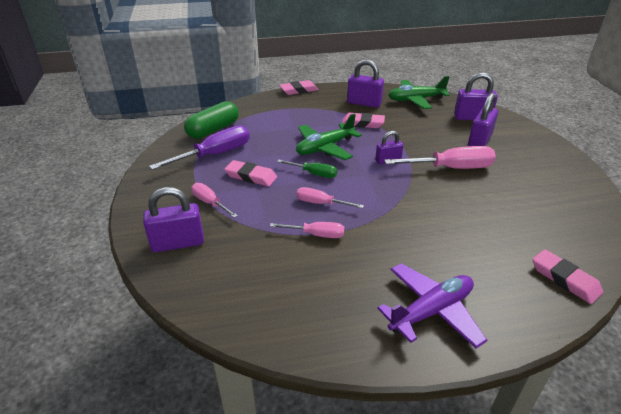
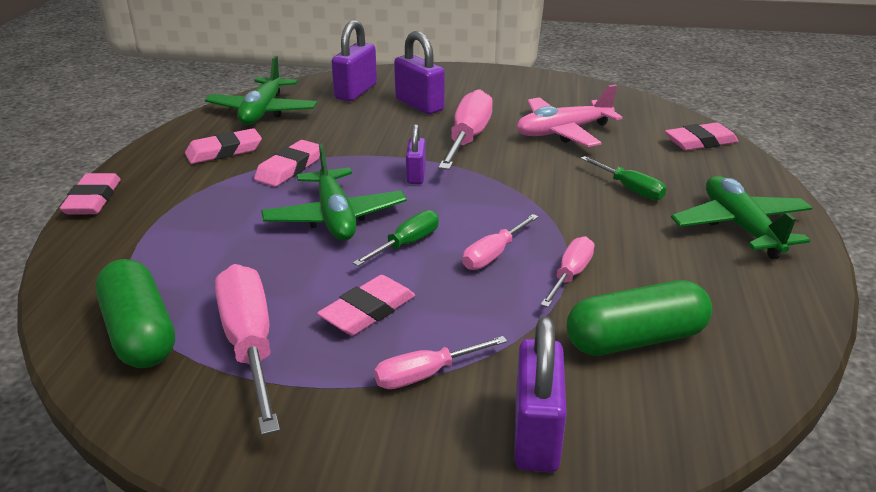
camera: 70 degrees left, 5 degrees down
purple screwdriver [149,125,250,170] -> pink screwdriver [215,264,280,435]
purple padlock [347,59,384,108] -> pink eraser [185,128,262,164]
purple plane [378,263,487,349] -> green plane [671,176,812,259]
none -> pink plane [517,85,623,147]
none -> green capsule [567,280,712,356]
none -> green screwdriver [581,156,666,200]

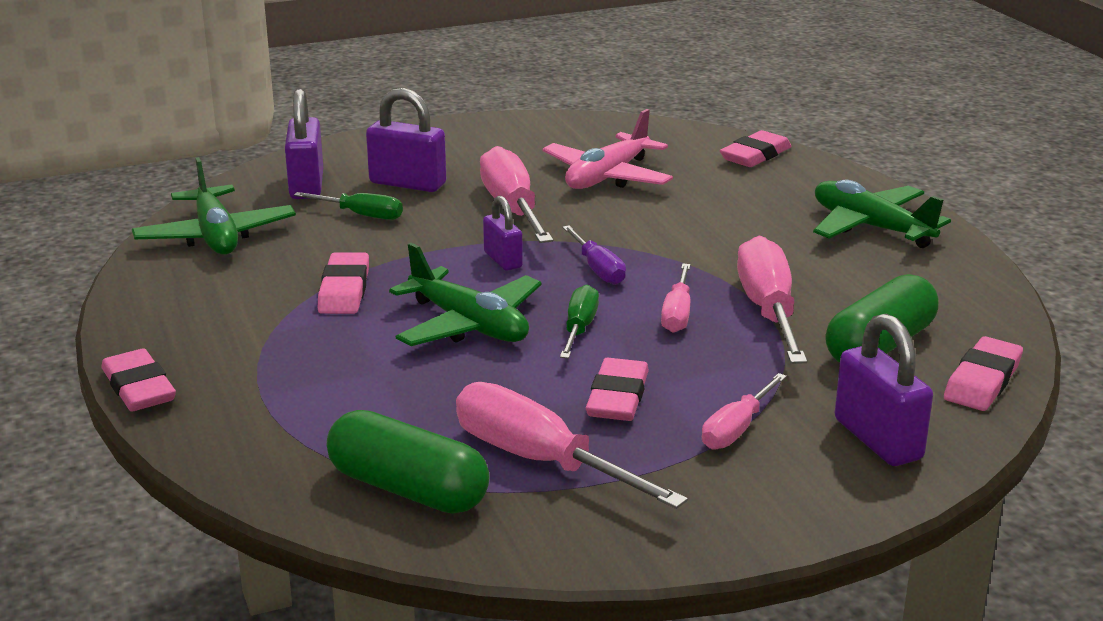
camera: 30 degrees left, 5 degrees down
pink eraser [185,128,262,164] -> pink eraser moved to [944,336,1023,411]
pink screwdriver [541,236,594,307] -> pink screwdriver [737,235,807,364], size x1.76
green screwdriver [581,156,666,200] -> green screwdriver moved to [294,192,403,220]
none -> purple screwdriver [562,226,626,285]

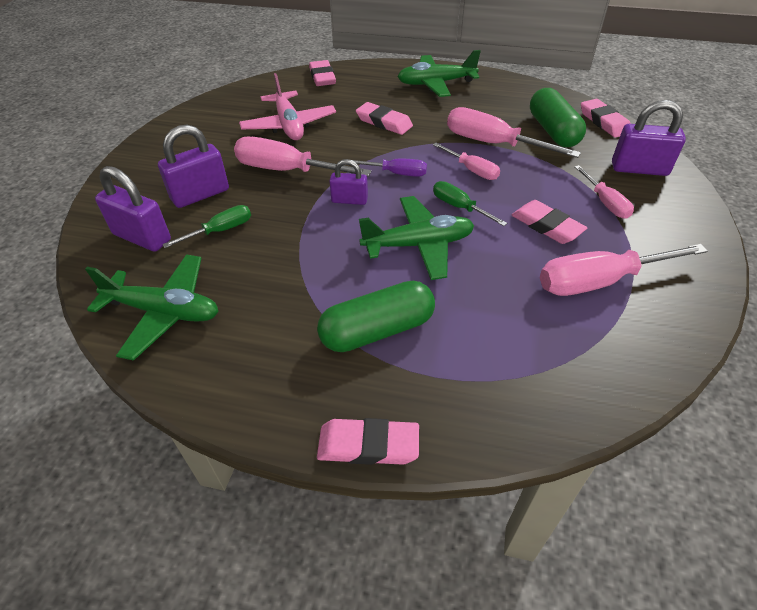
camera: 55 degrees left, 20 degrees up
pink eraser [318,253,369,314] -> pink eraser moved to [356,102,413,135]
green capsule [327,410,490,514] -> green capsule moved to [317,281,435,352]

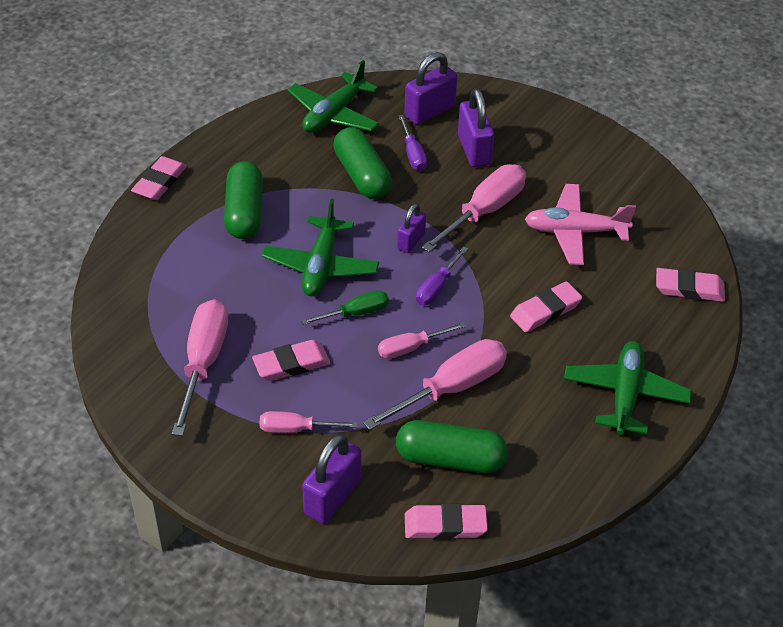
camera: 110 degrees right, 0 degrees up
green screwdriver [162,205,251,248] -> purple screwdriver [398,115,427,171]
none -> green capsule [333,127,392,199]

